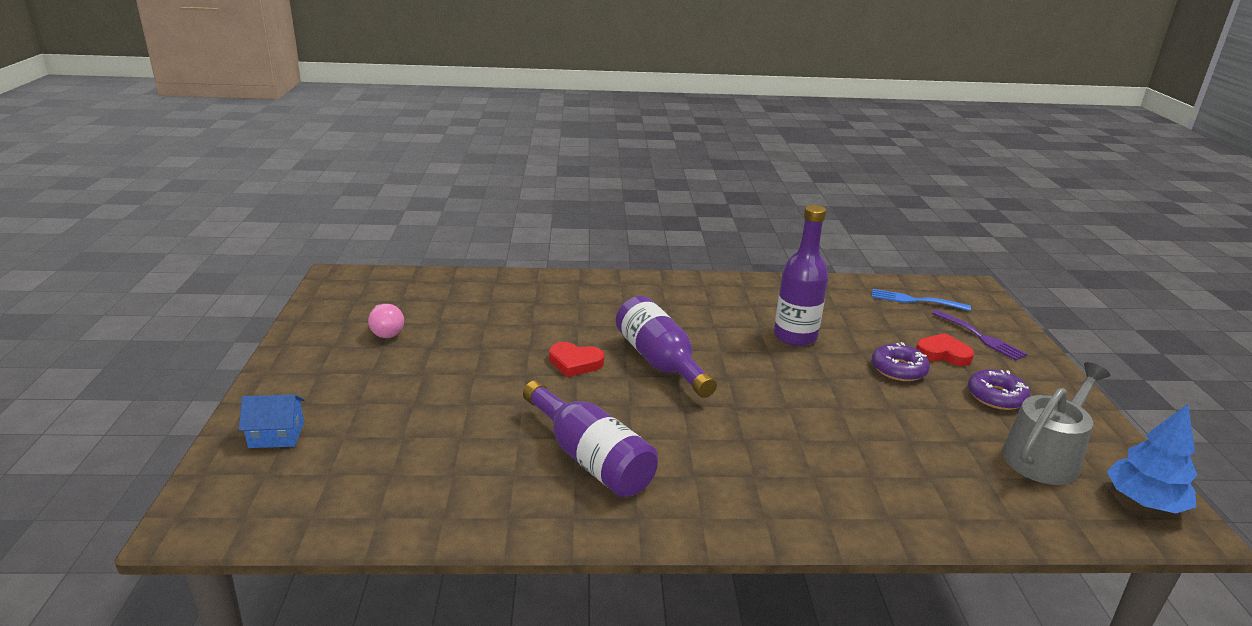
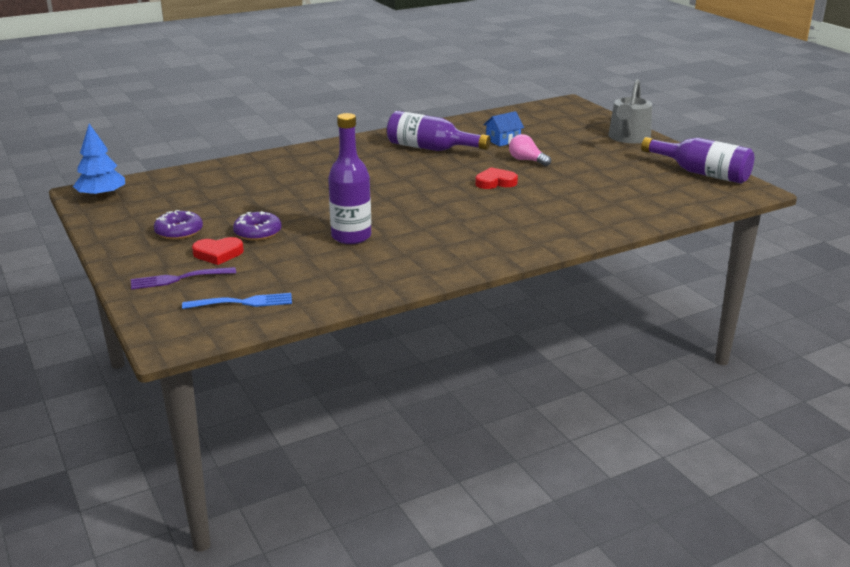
camera: 155 degrees right, 0 degrees up
blue house [239,395,304,448] -> blue house moved to [484,111,524,146]
pink light bulb [368,304,404,338] -> pink light bulb moved to [509,134,551,166]
purple bottle [616,296,717,398] -> purple bottle moved to [641,137,754,184]
purple fork [932,310,1027,360] -> purple fork turned 45 degrees counterclockwise [131,267,236,289]
grey watering can [1002,362,1110,485] -> grey watering can moved to [608,79,652,143]

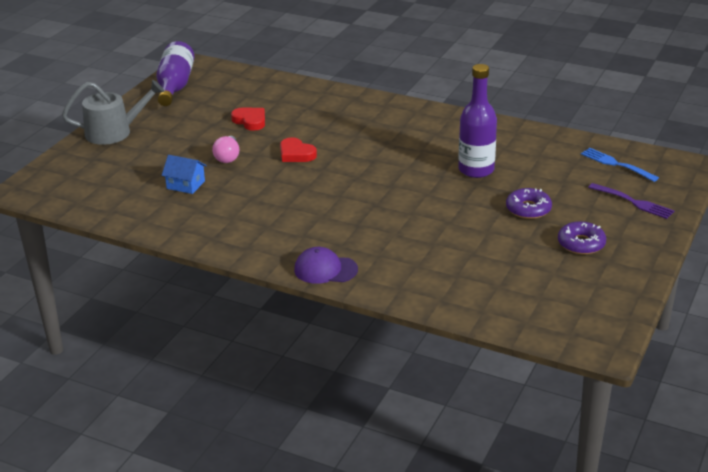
camera: 125 degrees left, 5 degrees up
blue tree [73,124,125,199] -> none
red heart [192,237,244,265] -> red heart moved to [231,108,265,131]
purple bottle [387,111,491,151] -> none
none -> purple cap [294,247,358,284]

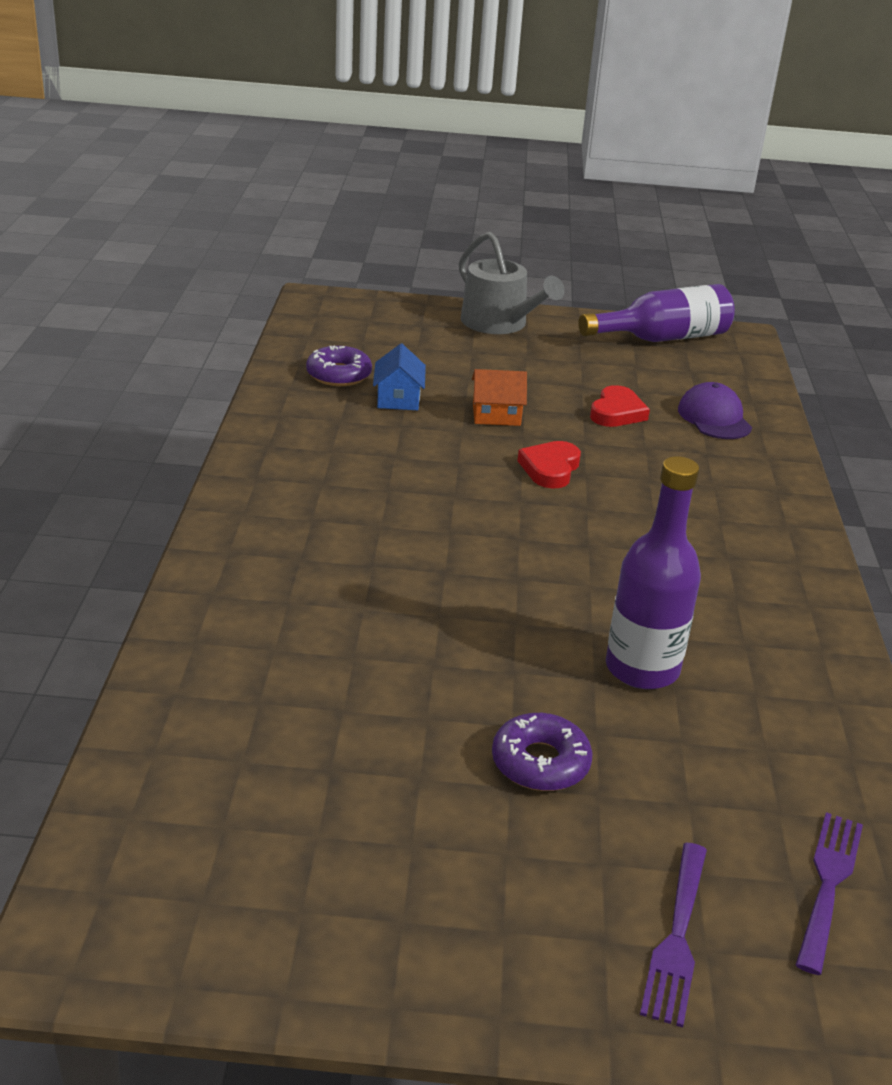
camera: 65 degrees right, 0 degrees up
pink light bulb [212,136,239,163] -> orange house [472,369,527,426]
purple cap [294,247,358,284] -> purple cap moved to [678,382,752,439]
purple donut [558,221,606,255] -> purple donut moved to [306,346,372,386]
blue fork [581,148,659,182] -> purple fork [796,812,863,975]

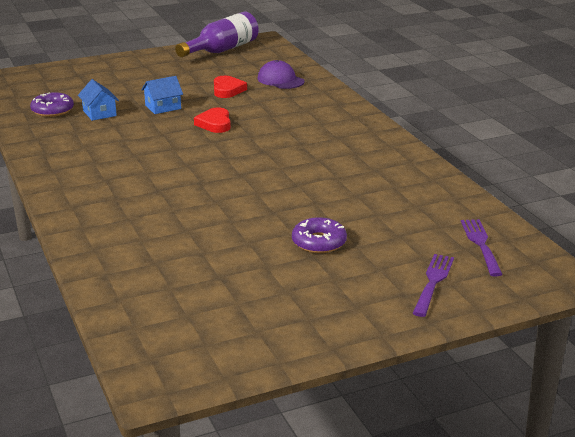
camera: 25 degrees left, 5 degrees down
grey watering can [459,232,565,334] -> none
orange house [472,369,527,426] -> blue house [141,76,183,114]
purple bottle [606,456,701,689] -> none
purple fork [640,843,707,1027] -> purple fork turned 150 degrees counterclockwise [413,254,454,317]

